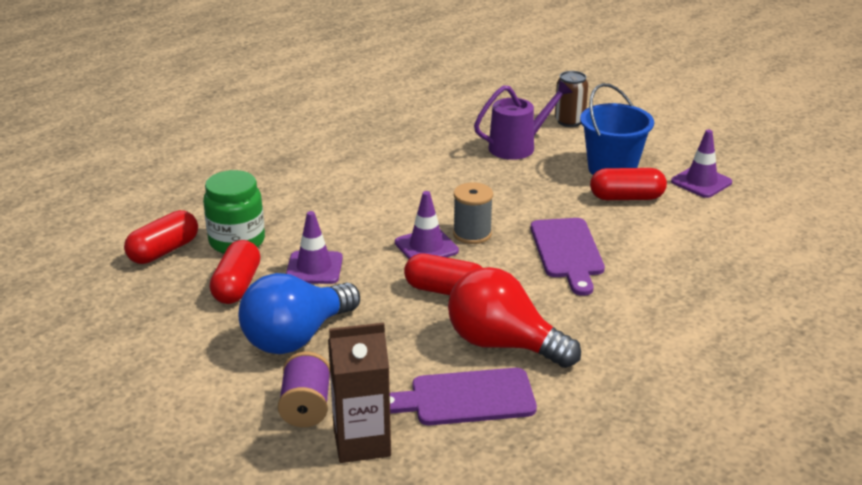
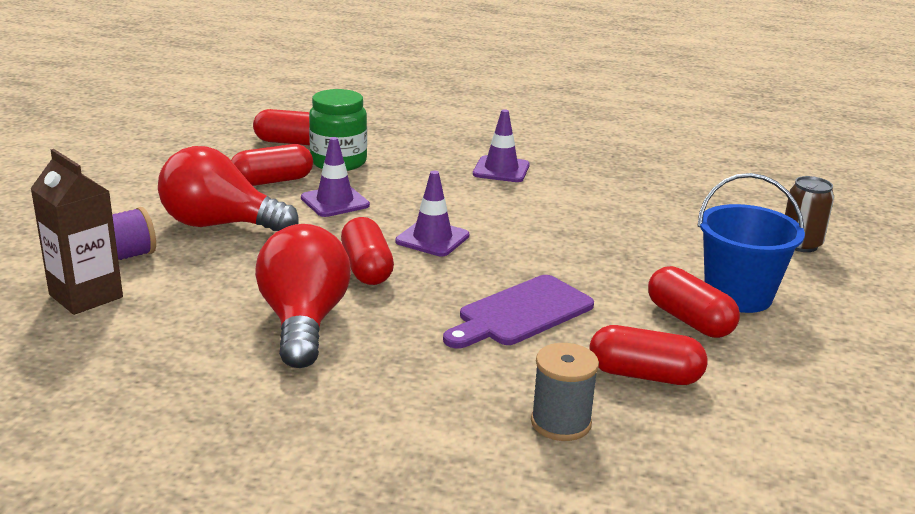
camera: 55 degrees right, 5 degrees down
blue light bulb [238,273,360,354] -> red light bulb [158,146,298,231]
purple cutting board [390,368,537,425] -> none
grey spool [453,183,493,244] -> grey spool moved to [531,343,599,441]
purple watering can [474,80,573,160] -> none
purple traffic cone [671,130,732,198] -> purple traffic cone moved to [473,109,530,182]
none -> red capsule [590,325,707,385]

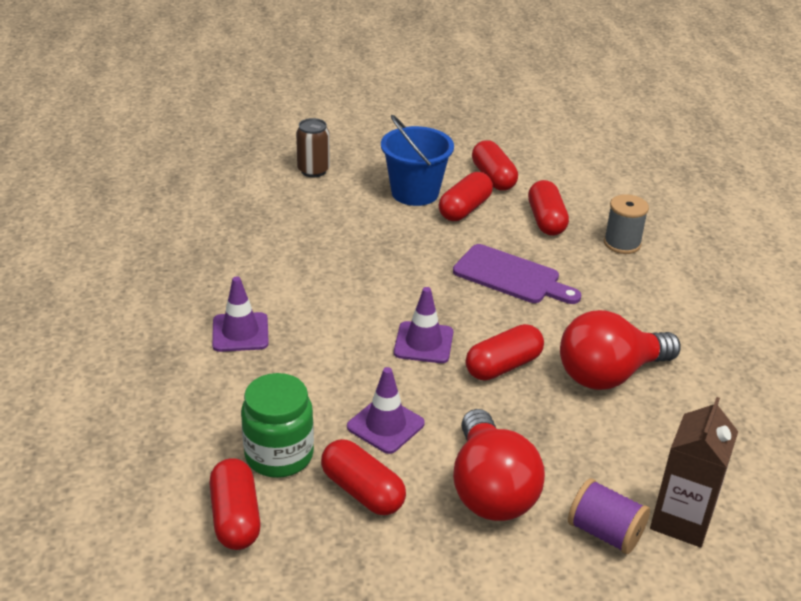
camera: 110 degrees left, 10 degrees up
none -> red capsule [472,140,518,191]

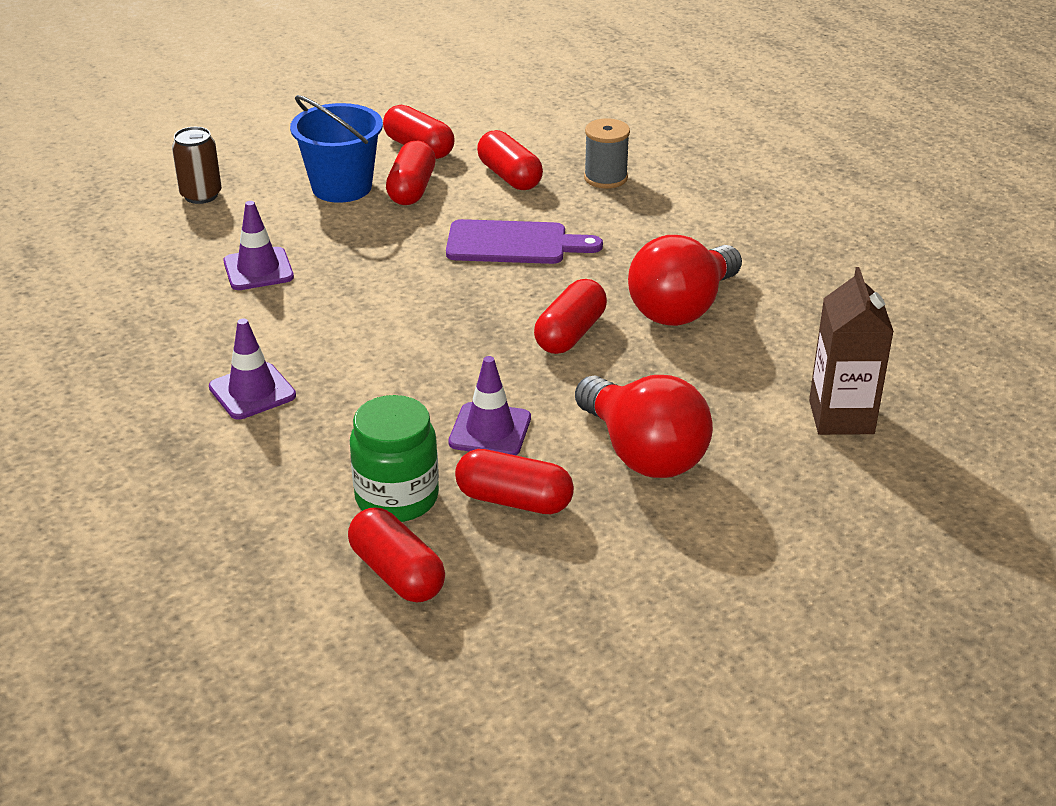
camera: 25 degrees left, 0 degrees up
purple traffic cone [394,287,453,363] -> purple traffic cone moved to [223,201,294,290]
purple spool [568,478,650,554] -> none

